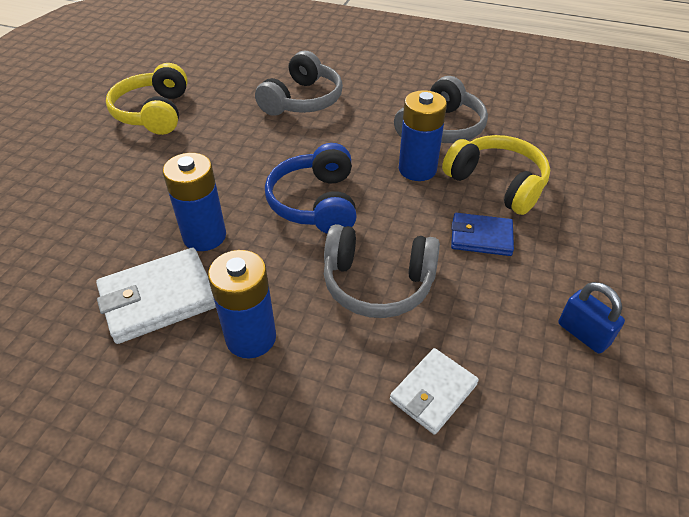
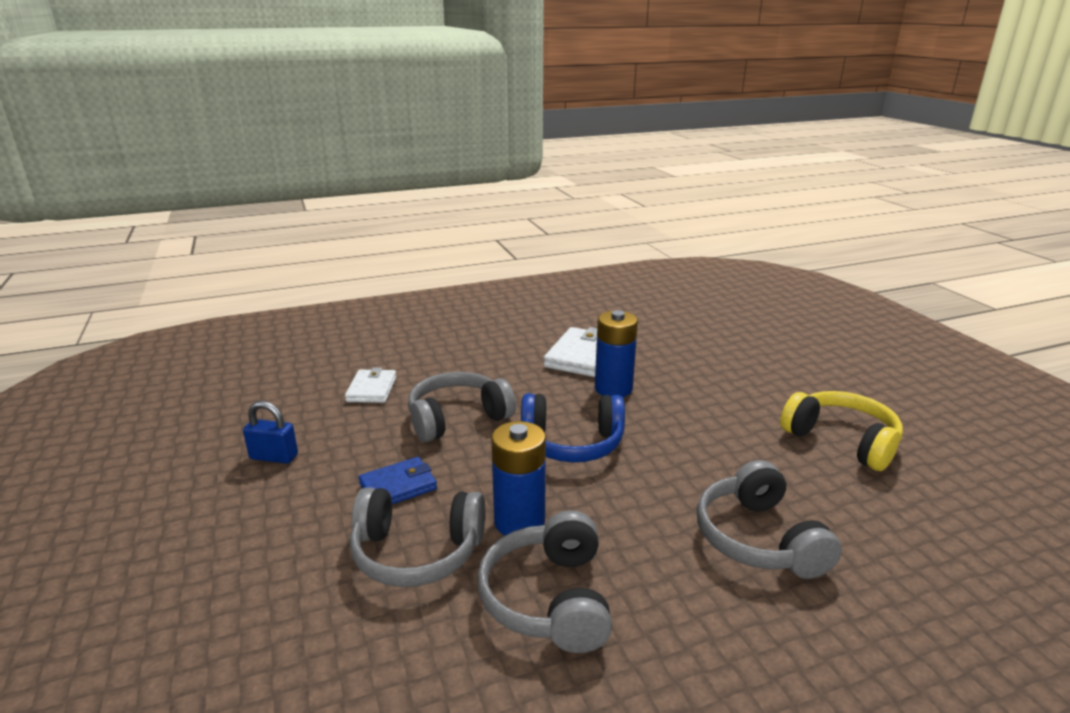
camera: 140 degrees right, 20 degrees down
blue battery [208,250,276,359] -> none
blue headphones [265,143,357,233] -> blue headphones turned 135 degrees clockwise [521,393,625,462]
yellow headphones [442,135,550,215] -> grey headphones [350,487,485,587]

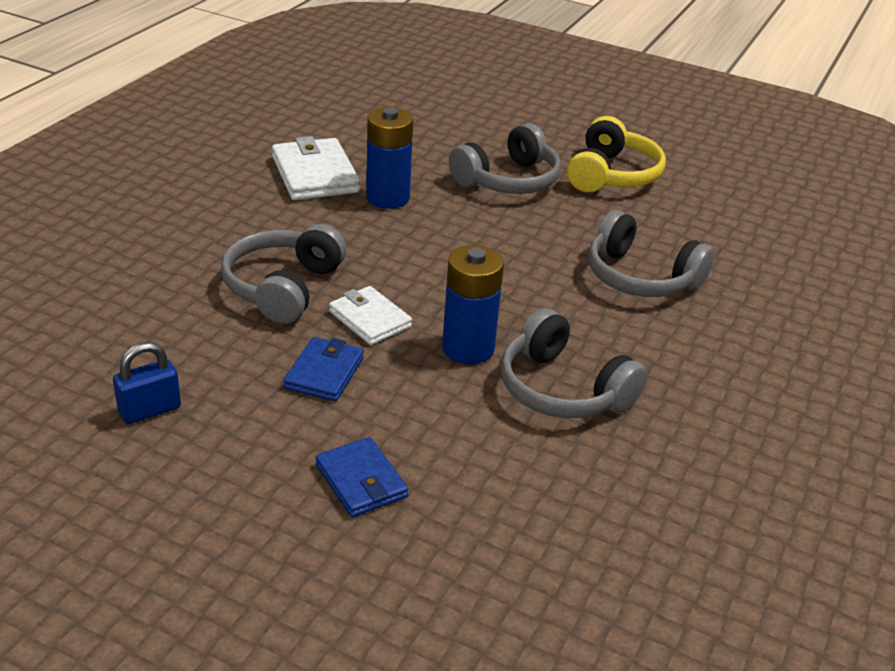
camera: 45 degrees left, 10 degrees up
white wallet [345,367,396,403] -> white wallet moved to [329,286,412,345]
grey headphones [350,487,485,587] -> grey headphones moved to [449,123,561,194]
blue headphones [521,393,625,462] -> none
yellow headphones [780,391,903,471] -> yellow headphones turned 105 degrees clockwise [567,116,666,192]
none -> blue wallet [316,437,408,517]

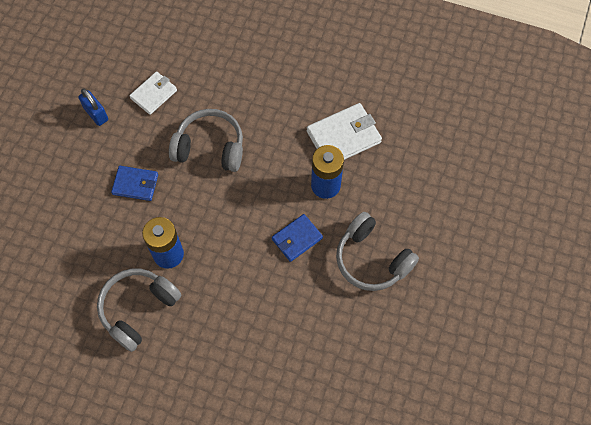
camera: 85 degrees right, 30 degrees up
blue wallet [316,437,408,517] -> blue wallet moved to [272,214,323,262]
white wallet [329,286,412,345] -> white wallet moved to [129,71,177,115]
yellow headphones [567,116,666,192] -> none
grey headphones [588,210,714,297] -> none

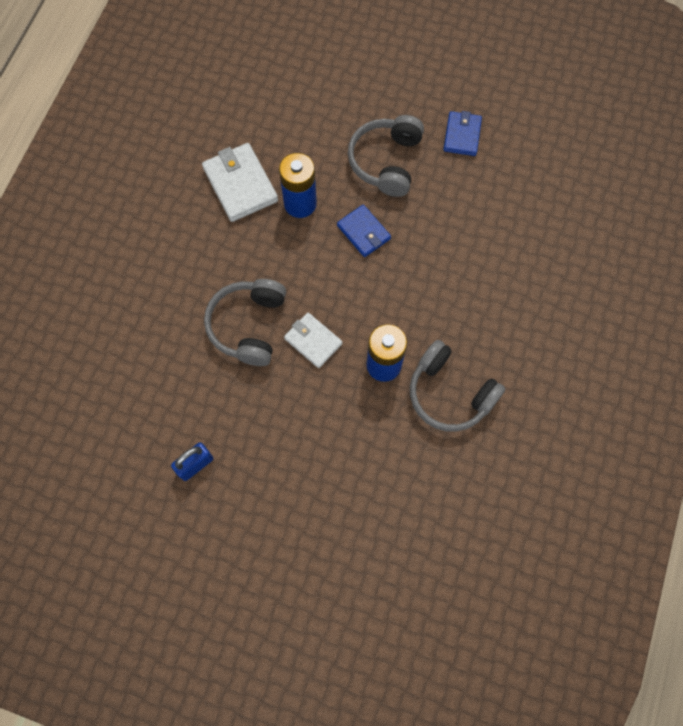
camera: 90 degrees left, 5 degrees up
blue wallet [111,166,158,201] -> blue wallet moved to [443,111,482,156]
white wallet [129,71,177,115] -> white wallet moved to [284,312,342,368]
grey headphones [336,212,419,291] -> grey headphones turned 150 degrees clockwise [348,115,424,197]

